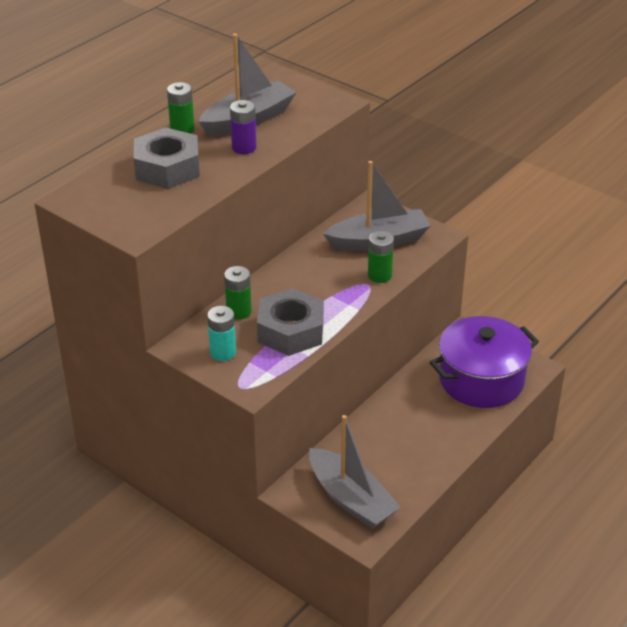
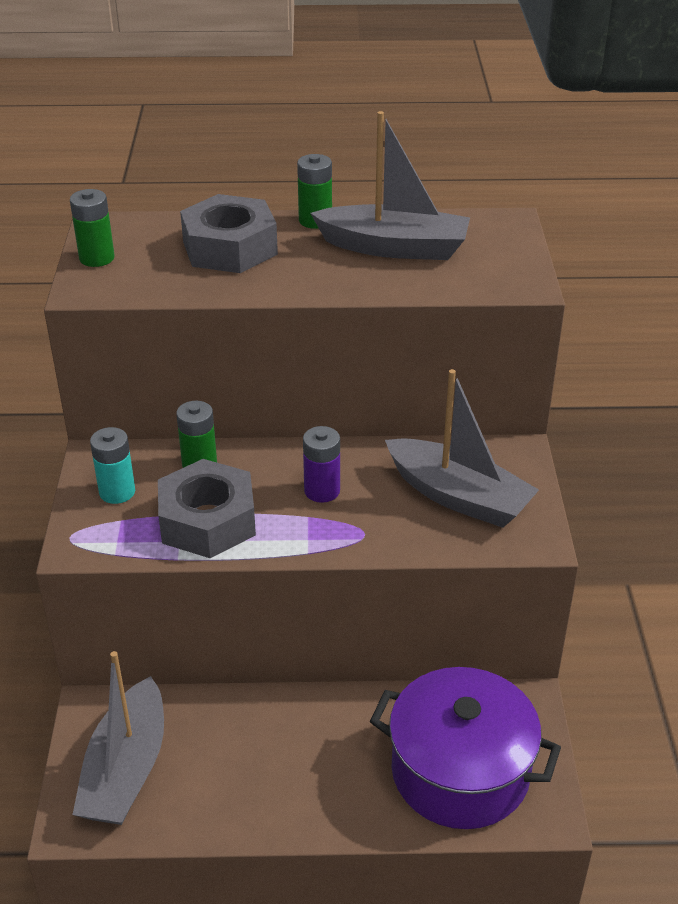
camera: 50 degrees right, 0 degrees up
purple battery [230,100,257,154] -> purple battery moved to [303,426,340,503]
green battery [368,231,394,283] -> green battery moved to [70,189,115,267]

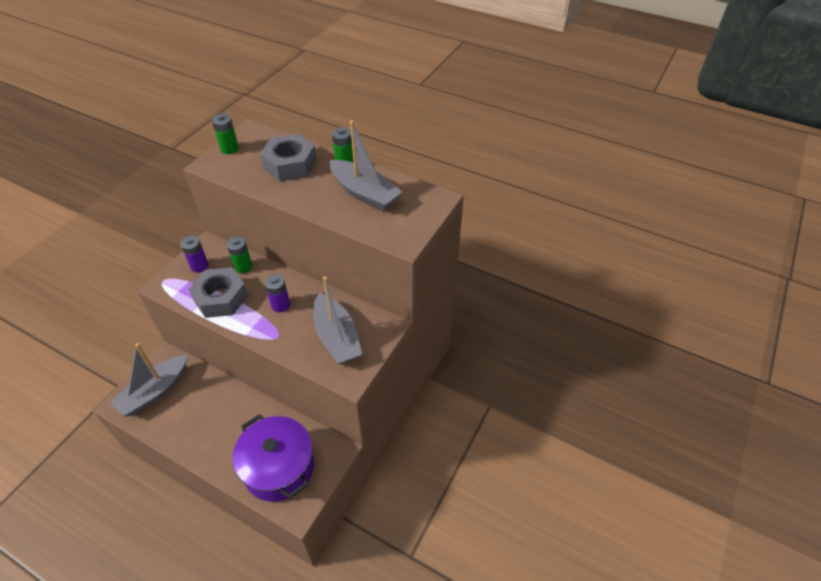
camera: 30 degrees right, 10 degrees up
turquoise battery [90,427,135,504] -> purple battery [180,236,209,273]

